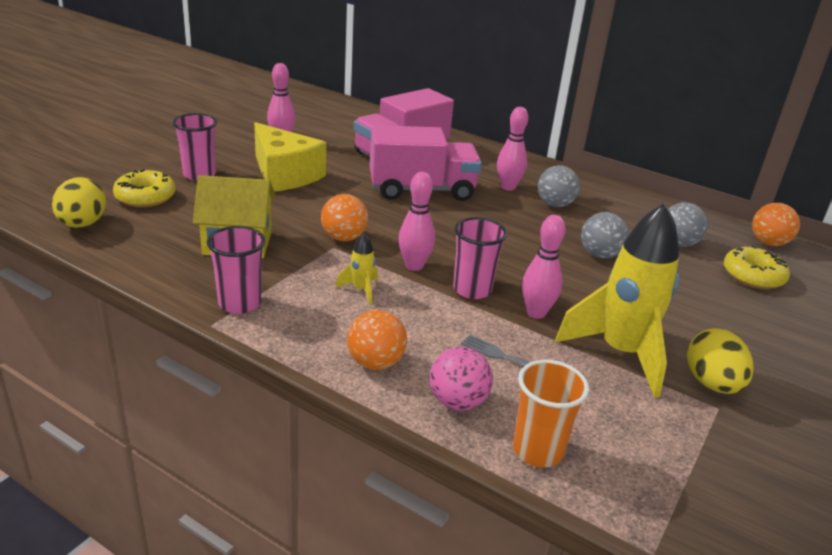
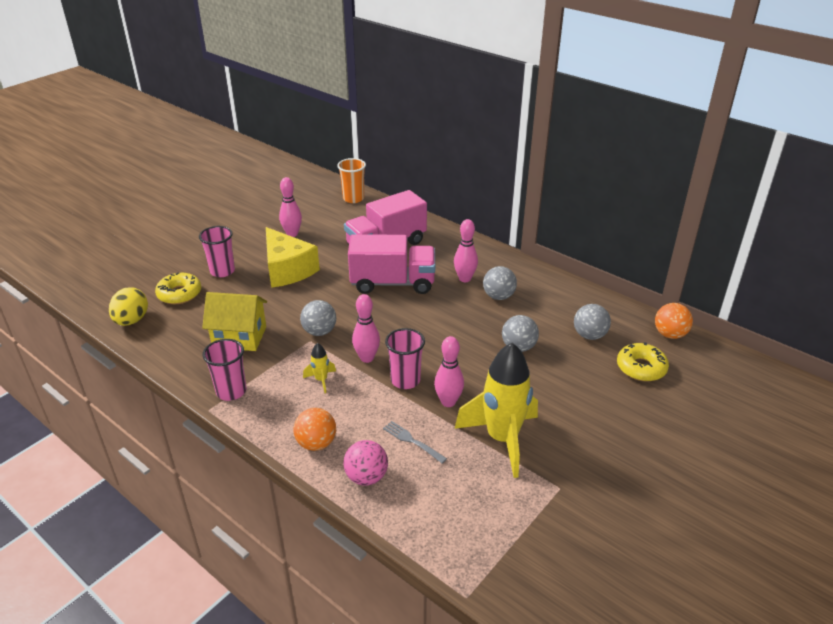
camera: 10 degrees right, 5 degrees up
orange ball [321,194,368,241] -> grey ball [300,300,336,336]
orange cup [513,360,589,467] -> orange cup moved to [337,158,366,203]
yellow egg [687,328,754,394] -> none

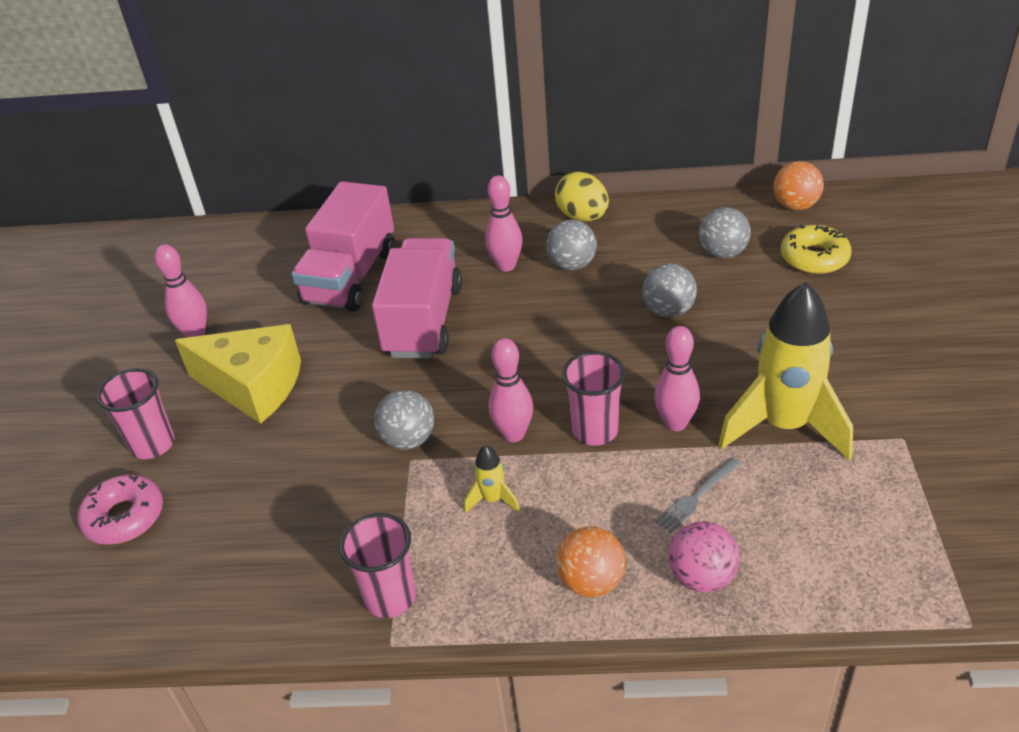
camera: 35 degrees left, 5 degrees up
yellow egg [109,287,148,326] -> yellow egg moved to [555,172,609,221]
yellow donut [155,272,201,304] -> pink donut [77,474,163,545]
yellow house [202,292,267,351] -> none
orange cup [337,158,366,203] -> none
pink truck [348,234,435,294] -> pink truck turned 45 degrees counterclockwise [372,238,462,358]
grey fork [383,421,447,464] -> grey fork turned 45 degrees counterclockwise [655,458,741,533]

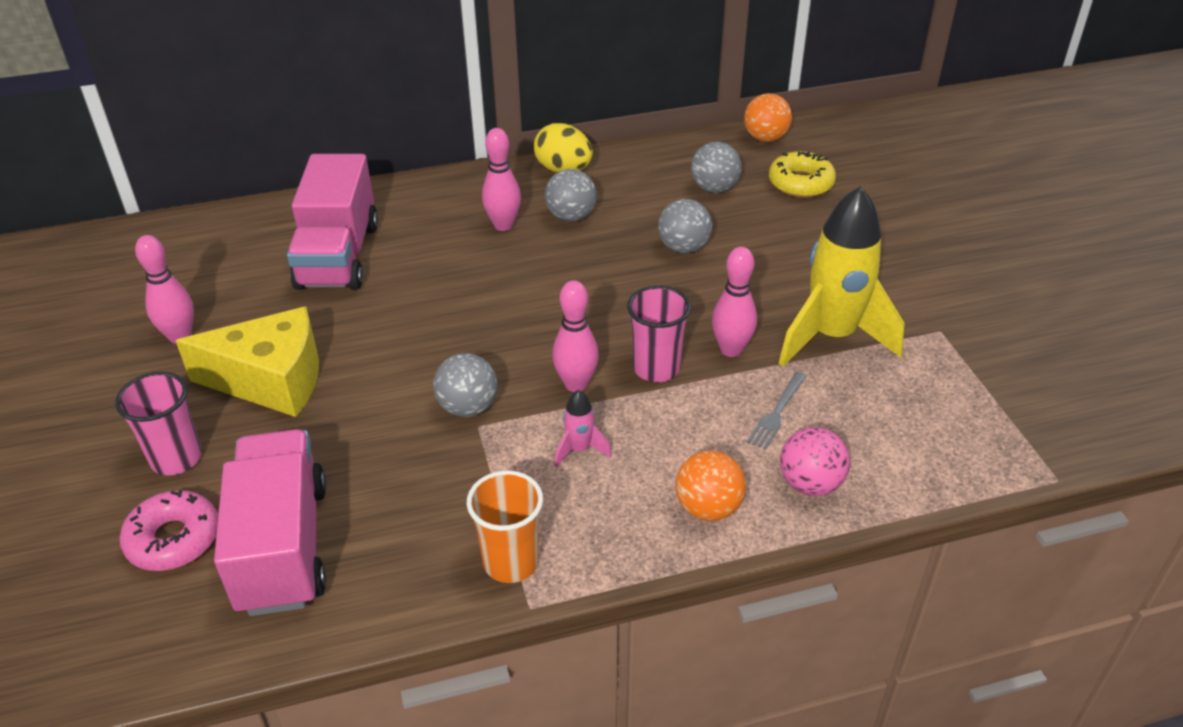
camera: 20 degrees left, 0 degrees up
pink cup [339,513,416,618] -> orange cup [467,470,543,583]
pink truck [372,238,462,358] -> pink truck moved to [214,429,326,616]
yellow rocket [464,445,520,513] -> pink rocket [554,390,612,468]

